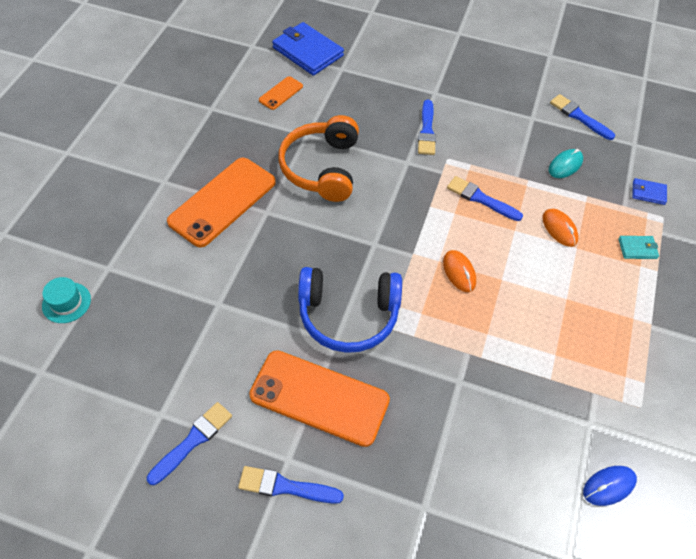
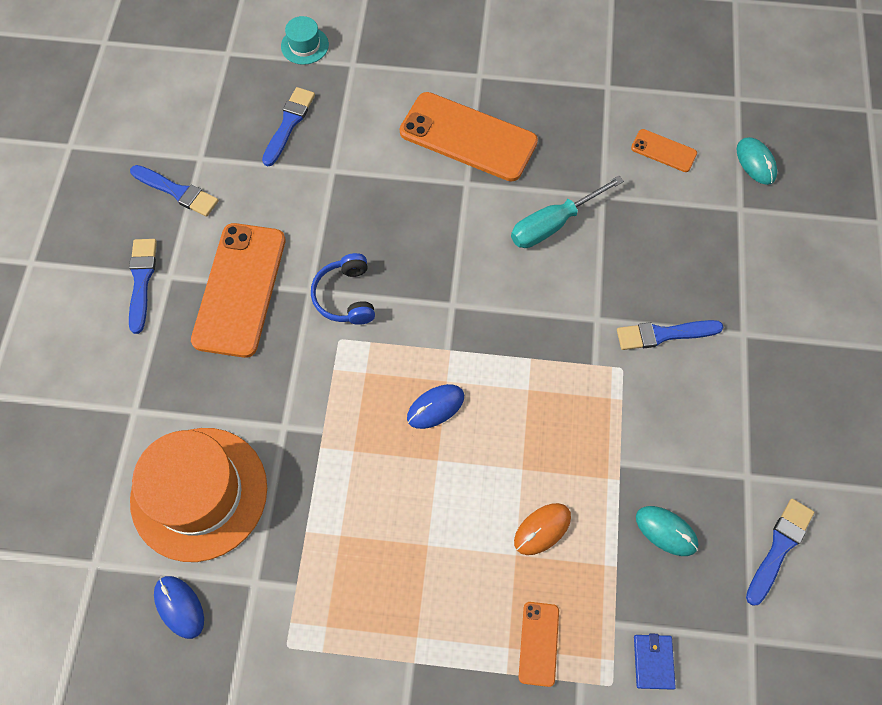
camera: 80 degrees right, 10 degrees up
blue wallet [272,22,344,76] -> turquoise mouse [737,137,777,185]
orange headphones [278,115,359,202] -> turquoise screwdriver [511,176,624,248]
blue headphones [298,267,402,353] -> blue headphones [311,253,375,325], size x0.59
orange mouse [443,250,476,292] -> blue mouse [407,384,464,429]
blue brush [447,176,523,221] -> blue brush moved to [262,87,315,166]
turquoise wallet [618,236,659,259] -> orange phone [519,602,559,687]
none -> orange hat [130,428,267,562]

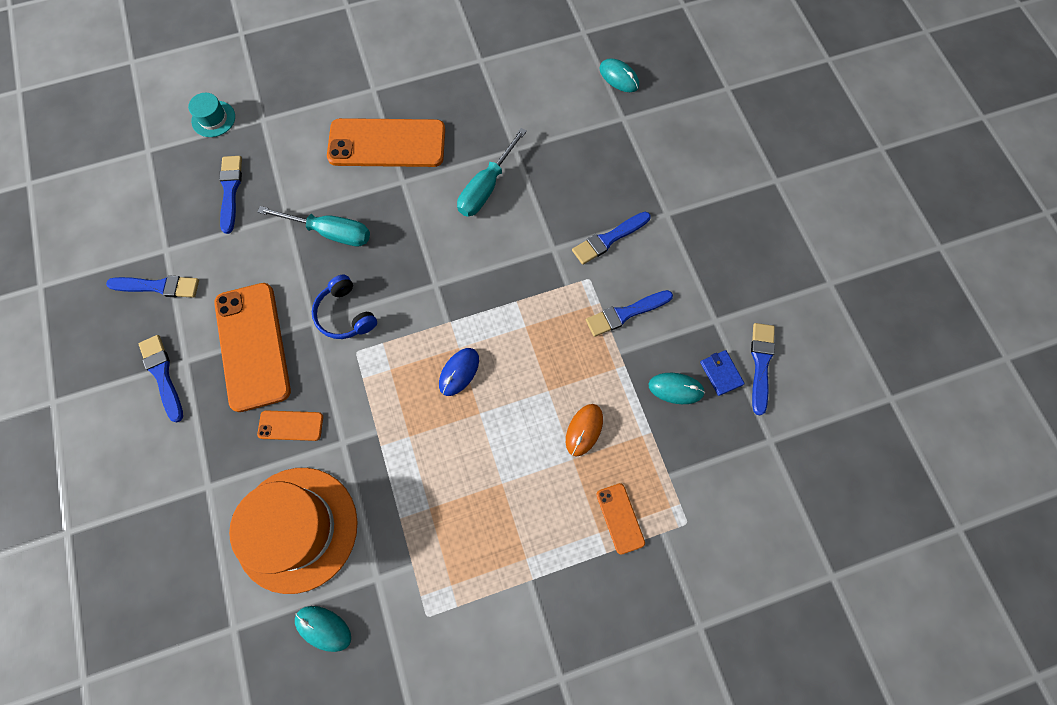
camera: 25 degrees left, 5 degrees up
blue mouse [154,576,204,639] -> turquoise mouse [295,606,351,652]
orange phone [631,129,697,172] -> orange phone moved to [257,410,323,441]
blue wallet [634,634,676,690] -> blue wallet moved to [700,350,745,396]
none -> turquoise screwdriver [257,206,370,247]
none -> blue brush [586,290,673,337]

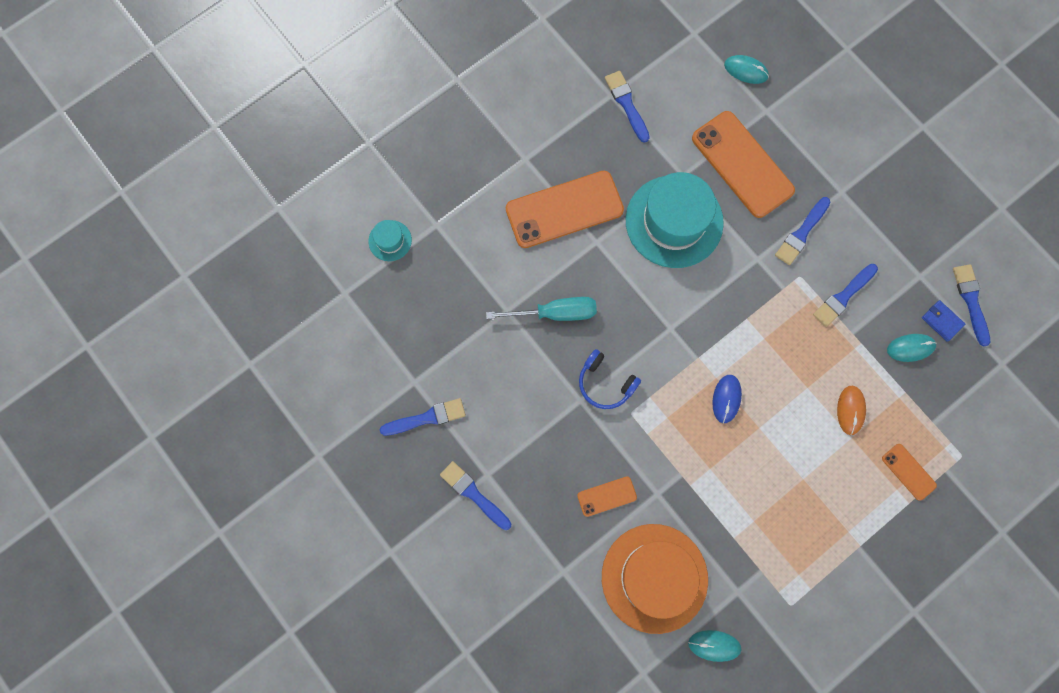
camera: 20 degrees left, 5 degrees up
orange phone [214,283,291,412] -> orange phone moved to [692,111,795,218]
blue brush [219,156,242,234] -> blue brush moved to [605,71,650,143]
turquoise screwdriver [457,128,527,217] -> turquoise hat [626,172,724,268]

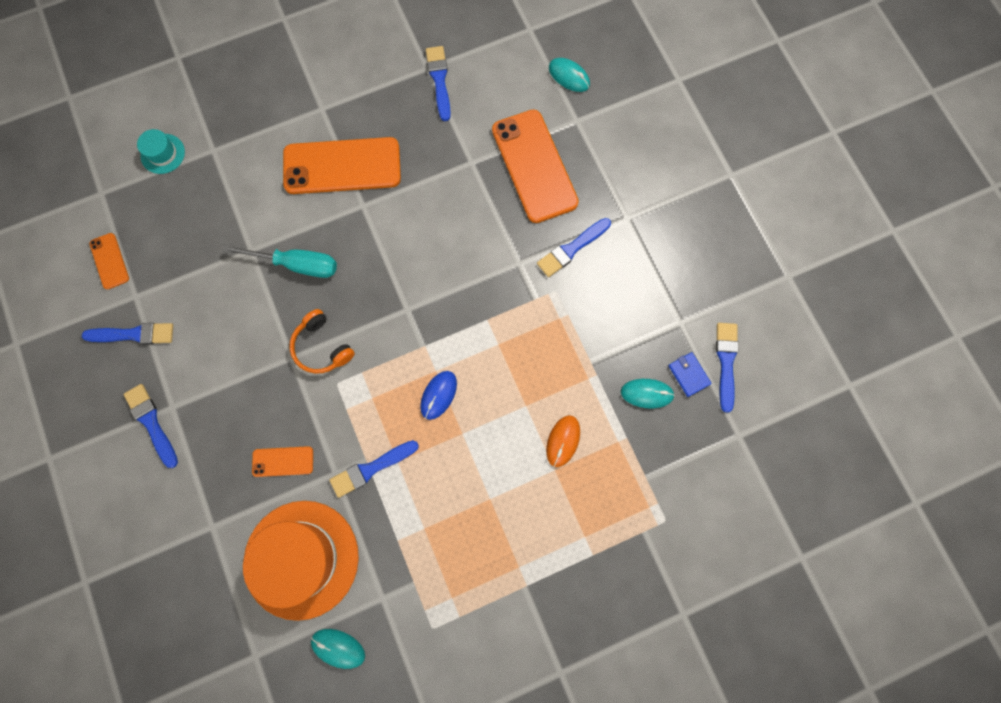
camera: 15 degrees right, 0 degrees up
blue headphones [579,349,641,409] -> orange headphones [289,309,355,374]
turquoise hat [626,172,724,268] -> none
blue brush [813,264,878,327] -> blue brush moved to [329,440,419,498]
orange phone [882,444,937,501] -> orange phone moved to [89,233,129,289]

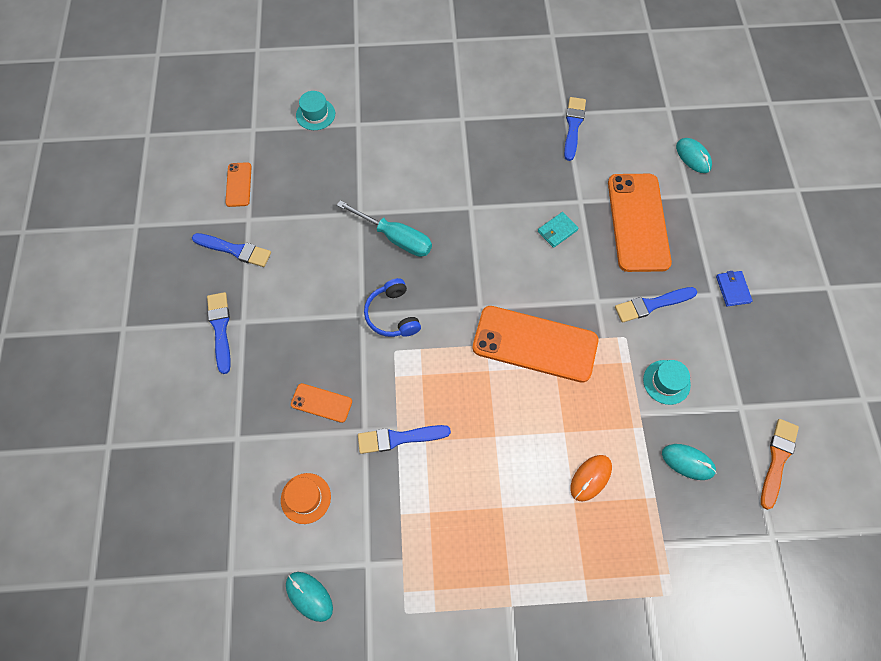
camera: 20 degrees right, 10 degrees down
orange hat [243,501,359,621] -> orange hat [281,473,331,524], size x0.44
orange phone [283,137,401,194] -> orange phone moved to [472,306,598,383]
orange headphones [289,309,355,374] -> blue headphones [364,278,421,337]
blue mouse [420,371,457,420] -> none
blue wallet [668,352,712,397] -> blue wallet moved to [716,271,753,306]
blue brush [716,323,739,412] -> orange brush [761,419,799,510]
none -> turquoise wallet [538,212,579,248]
none -> turquoise hat [643,360,691,405]

